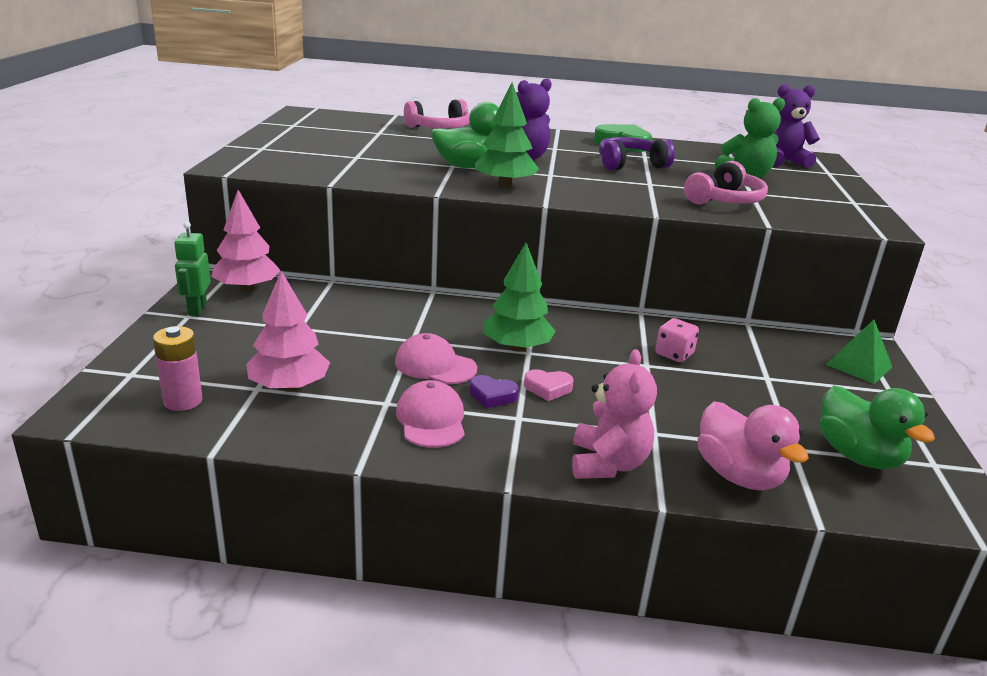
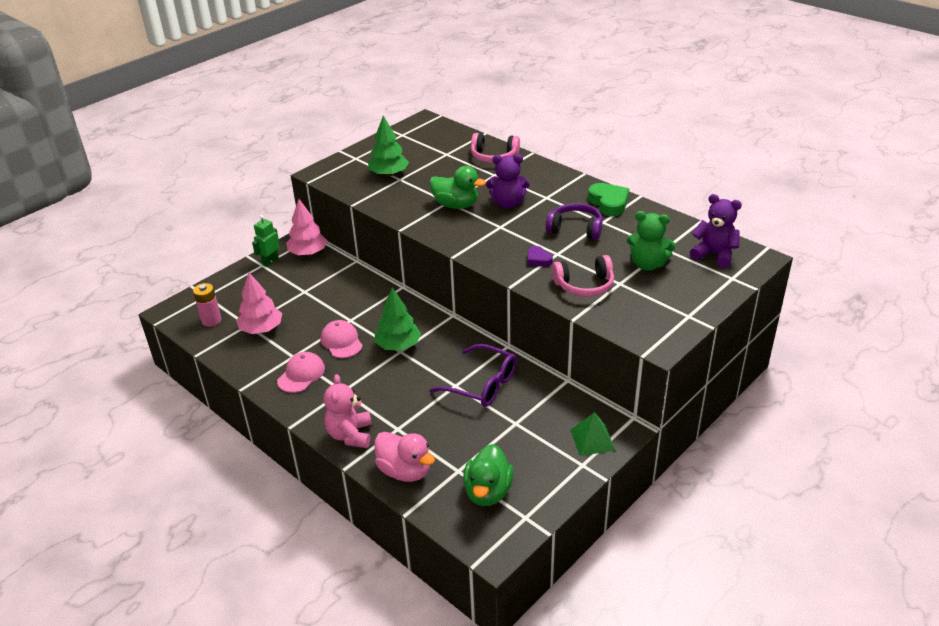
camera: 40 degrees right, 10 degrees up
purple heart [469,375,519,408] -> purple heart moved to [528,246,553,267]
green tree [475,82,539,188] -> green tree moved to [368,116,409,177]
pink heart [524,369,574,401] -> none
pink teddy bear [572,349,657,479] -> pink teddy bear turned 135 degrees clockwise [324,374,372,448]
pink dice [655,318,699,362] -> purple glasses [429,344,517,407]
pink duck [697,401,809,490] -> pink duck turned 60 degrees counterclockwise [374,432,435,482]

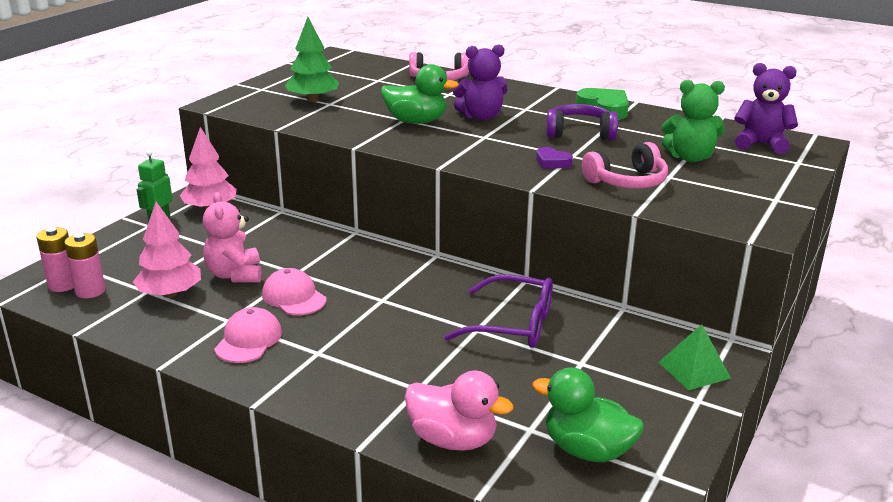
camera: 15 degrees left, 10 degrees down
pink teddy bear [324,374,372,448] -> pink teddy bear moved to [203,192,262,283]
green tree [375,288,421,351] -> none
green duck [463,444,514,506] -> green duck turned 120 degrees clockwise [532,367,644,462]
none -> pink battery [36,227,74,292]

